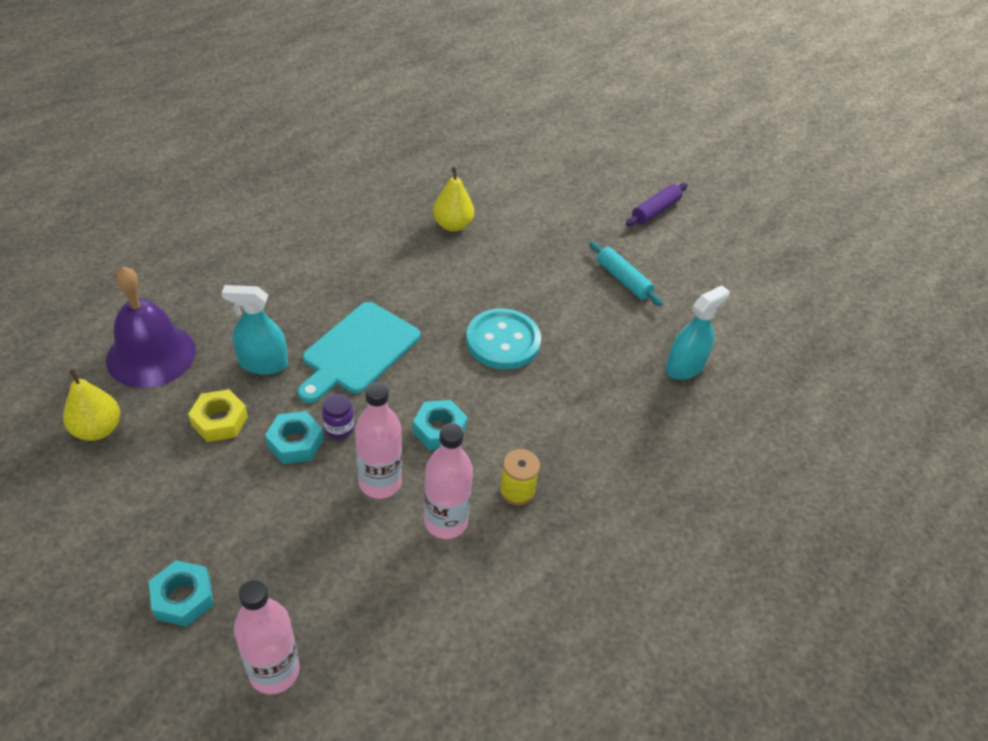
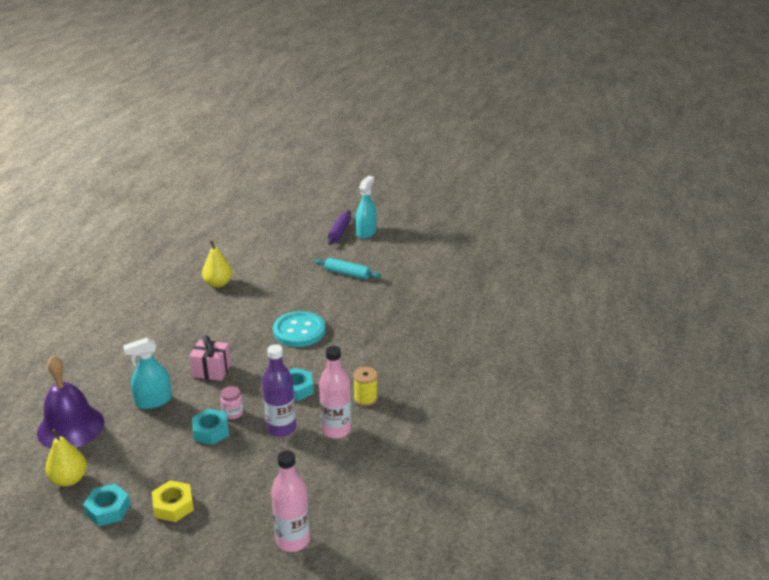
camera: 25 degrees left, 15 degrees down
turquoise nut [149,560,214,627] -> turquoise nut moved to [83,484,131,526]
yellow nut [188,389,248,442] -> yellow nut moved to [152,480,194,522]
turquoise cutting board [297,302,420,403] -> pink gift [189,335,231,381]
purple jar [322,394,354,439] -> pink jar [220,386,243,419]
pink bottle [355,382,402,499] -> purple bottle [262,344,296,437]
turquoise spray bottle [666,285,730,380] -> turquoise spray bottle moved to [356,176,377,239]

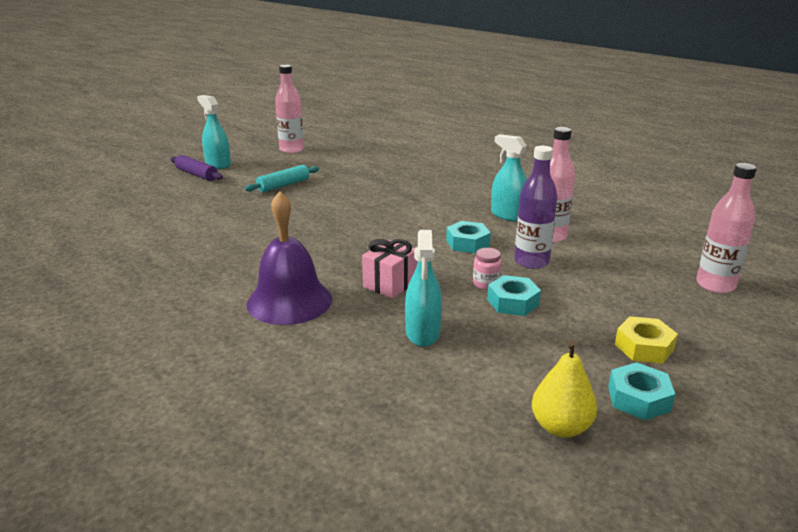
camera: 65 degrees left, 5 degrees down
purple bell [37,355,104,448] -> purple bell moved to [246,191,332,325]
yellow pear [202,241,232,288] -> none
turquoise button [273,311,326,347] -> none
yellow spool [353,367,378,406] -> turquoise spray bottle [491,134,527,222]
none -> pink bottle [275,65,304,153]

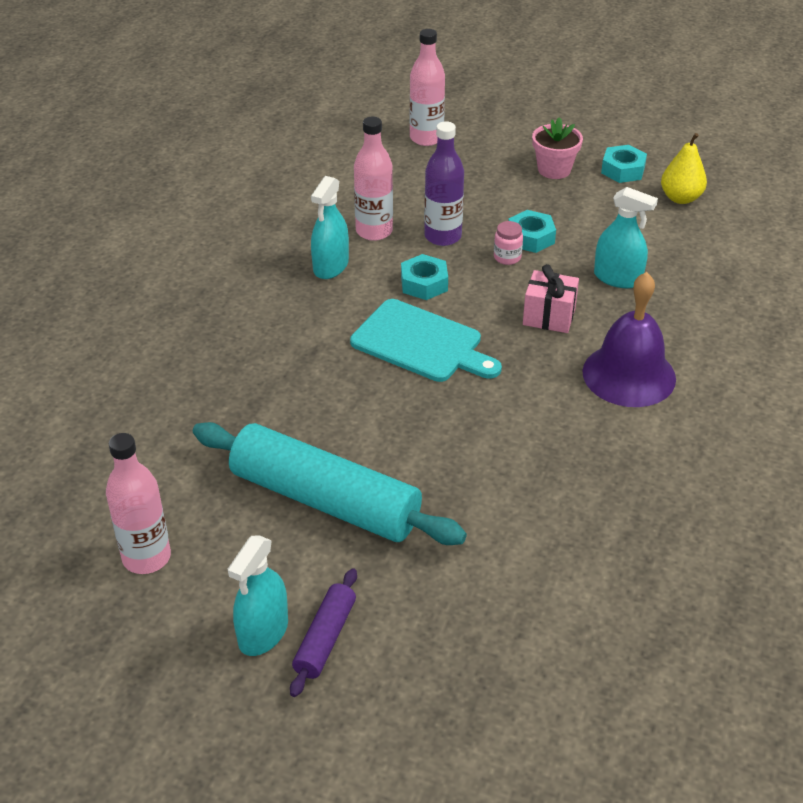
camera: 110 degrees left, 15 degrees up
turquoise rolling pin [244,165,319,192] -> turquoise rolling pin [193,422,467,545], size x2.13
turquoise spray bottle [405,230,442,347] -> turquoise spray bottle turned 45 degrees clockwise [594,187,658,288]
yellow nut [615,316,678,364] -> pink flower pot [532,117,583,179]
none -> turquoise cutting board [350,299,502,382]

